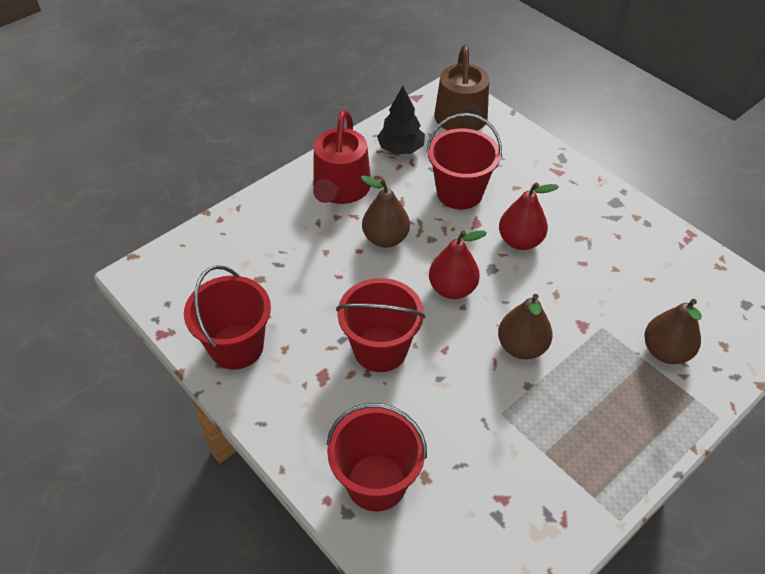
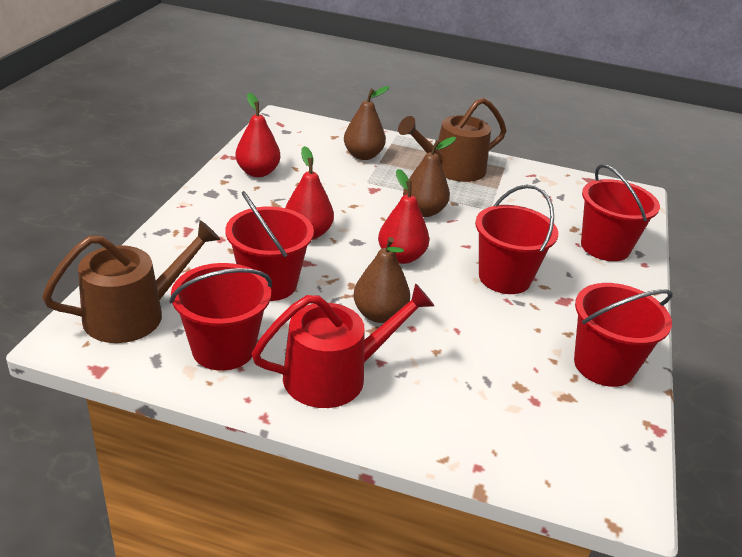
camera: 125 degrees left, 15 degrees down
black tree [377,86,425,154] -> red bucket [169,263,272,371]
none -> red pear [235,93,280,177]
none -> brown watering can [398,98,506,182]

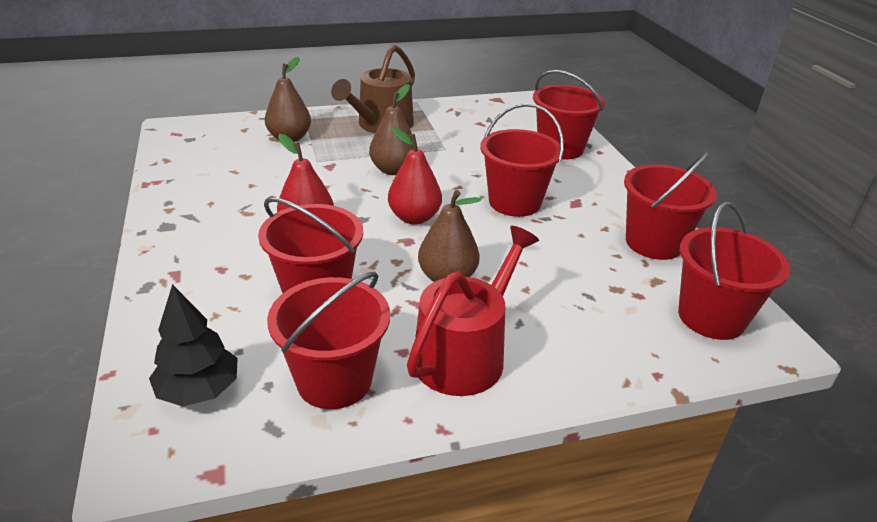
camera: 30 degrees left, 0 degrees up
brown watering can [42,220,220,343] -> black tree [149,284,238,406]
red pear [235,93,280,177] -> none
none -> red bucket [678,202,790,340]

